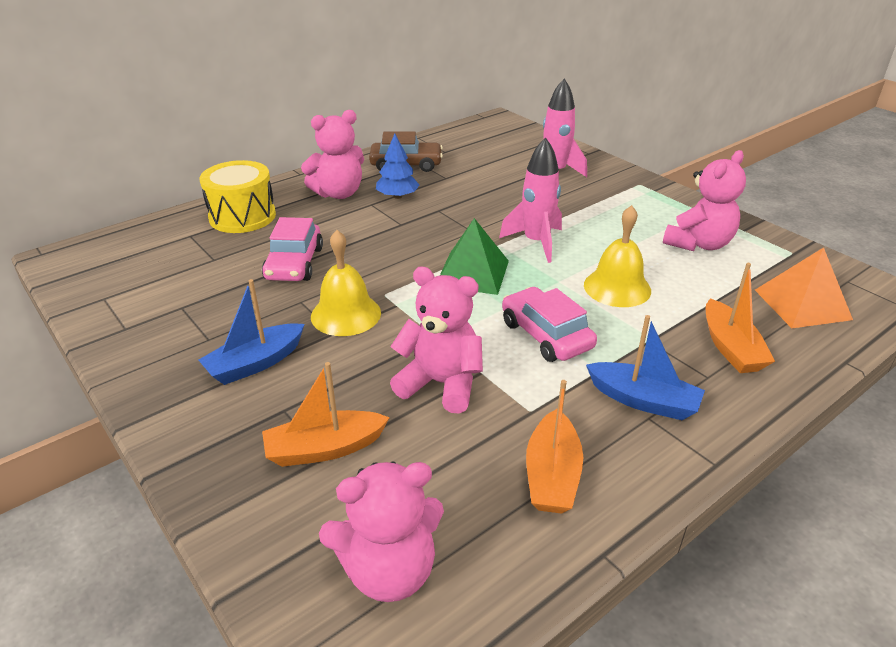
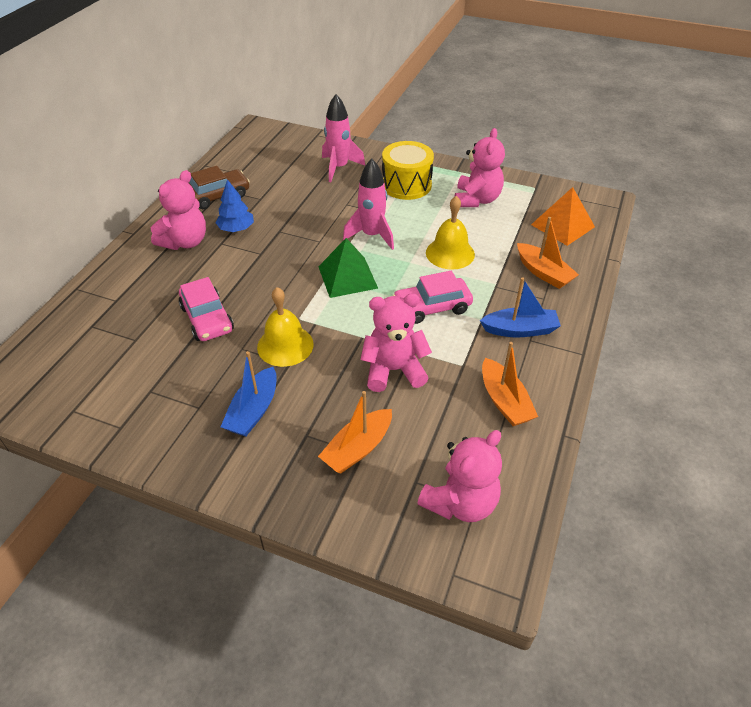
camera: 30 degrees left, 10 degrees up
yellow drum [199,160,276,233] -> yellow drum moved to [382,141,434,200]
pink car [502,287,597,362] -> pink car turned 45 degrees counterclockwise [393,271,473,324]

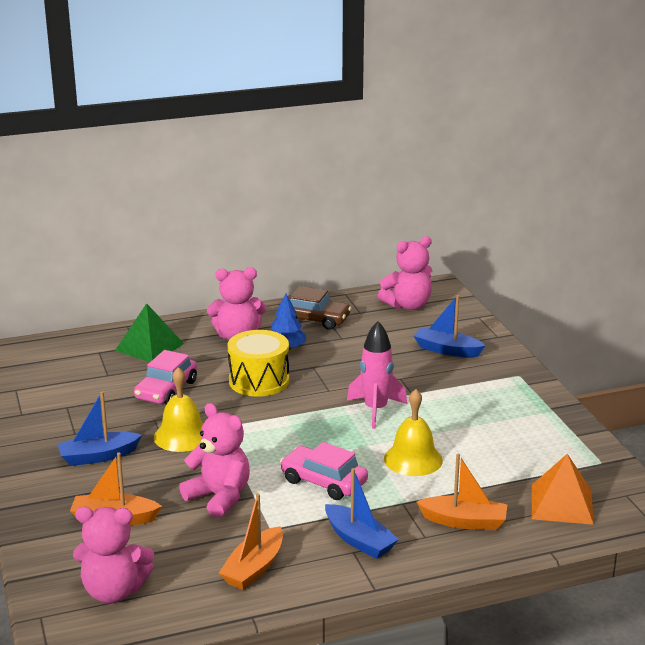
camera: 50 degrees right, 20 degrees down
green pyramid [318,238,378,298] -> green pyramid moved to [115,303,184,362]
pink rocket [322,94,365,182] -> blue boat [414,295,485,357]
yellow drum [382,141,434,200] -> yellow drum moved to [228,330,289,397]
pink teddy bear [455,128,505,207] -> pink teddy bear moved to [378,236,432,310]
orange boat [517,217,579,289] -> orange boat turned 90 degrees counterclockwise [417,454,507,530]

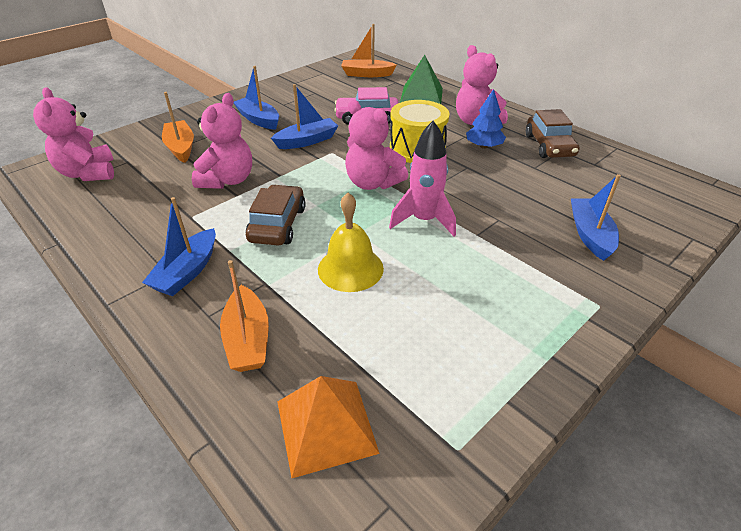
camera: 65 degrees right, 15 degrees up
yellow bell [154,367,203,452] -> blue boat [271,84,338,149]
orange boat [219,493,283,590] -> orange boat moved to [341,24,397,77]
pink car [280,442,368,500] -> brown car [246,185,306,246]
pink teddy bear [378,236,432,310] -> pink teddy bear moved to [345,100,408,190]

